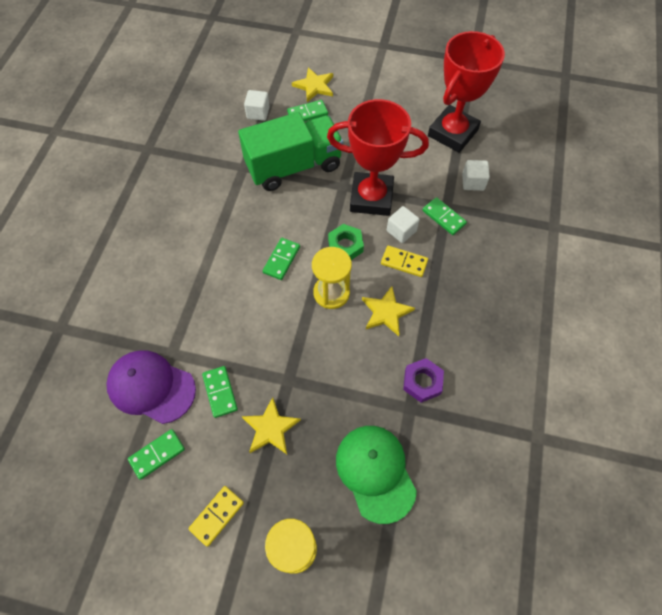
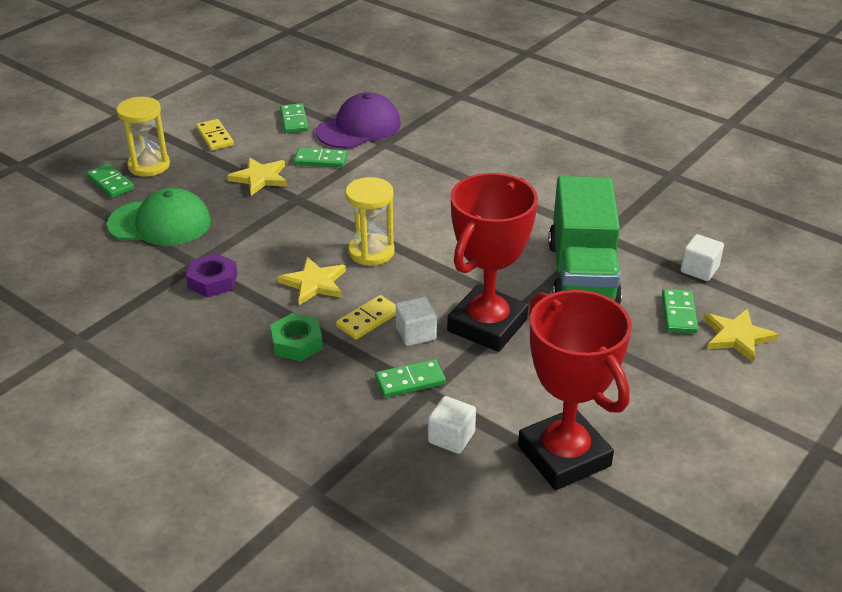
camera: 115 degrees right, 25 degrees down
green domino [263,238,300,280] -> green domino moved to [86,164,134,198]
green nut [328,224,364,260] -> green nut moved to [270,313,323,361]

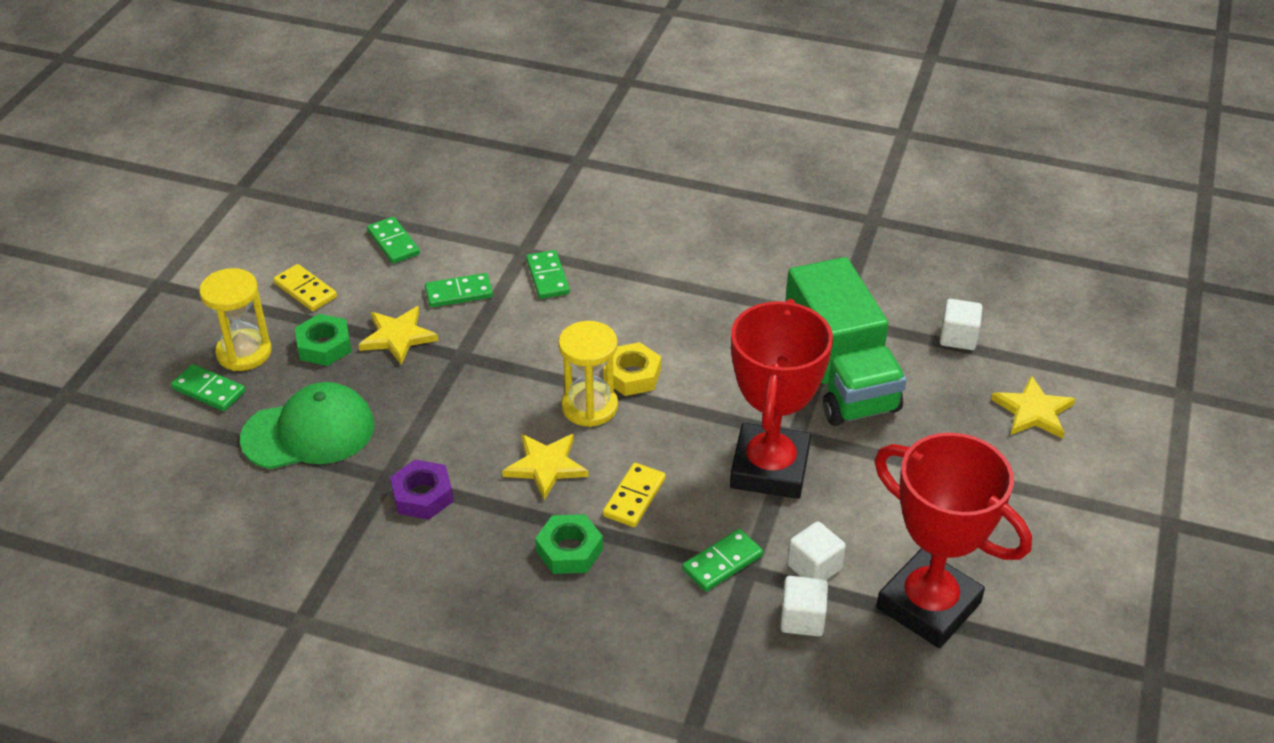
camera: 20 degrees left, 5 degrees up
purple cap [316,92,401,149] -> none
white cube [396,297,437,346] -> white cube moved to [787,521,846,580]
green domino [662,289,698,334] -> green domino moved to [526,250,570,299]
none -> green nut [295,314,352,366]
none -> yellow nut [603,342,661,396]

